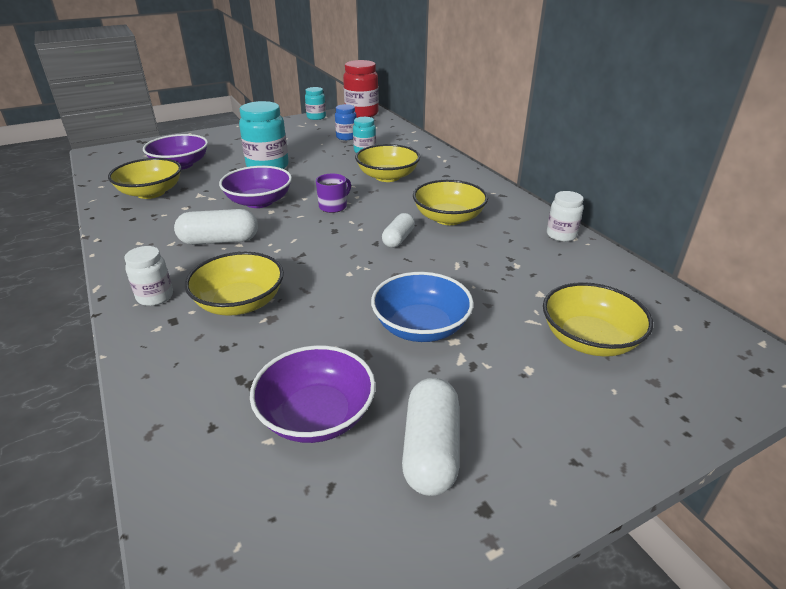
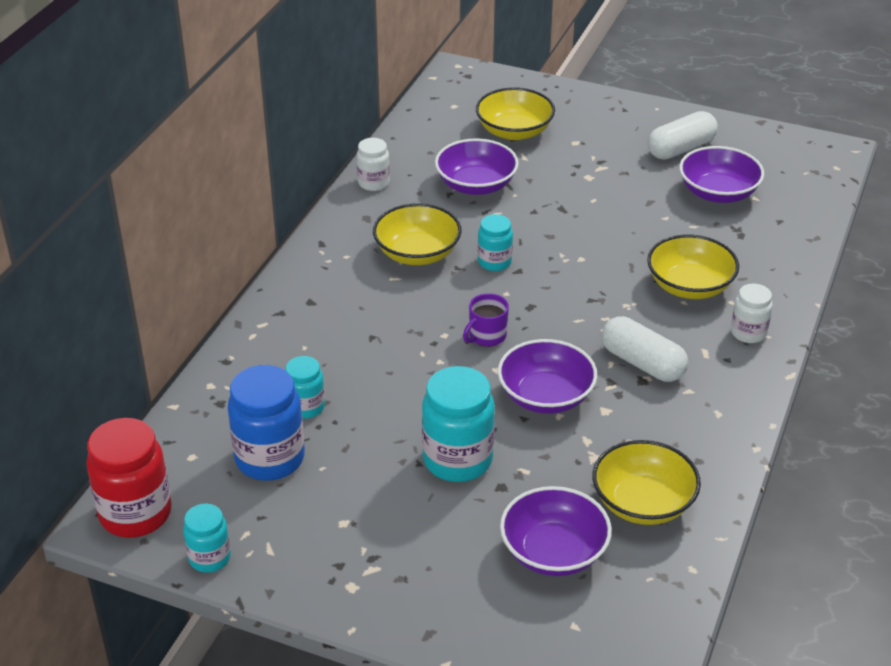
camera: 130 degrees left, 5 degrees up
purple mug [316,174,351,213] -> purple mug turned 45 degrees counterclockwise [463,293,509,347]
blue jar [335,104,357,140] -> blue jar [228,365,305,481], size x1.76
yellow bowl [355,144,420,182] -> none
blue bowl [371,272,474,342] -> none
white capsule [382,213,415,248] -> turquoise jar [478,214,513,271]
none -> purple bowl [435,138,519,195]

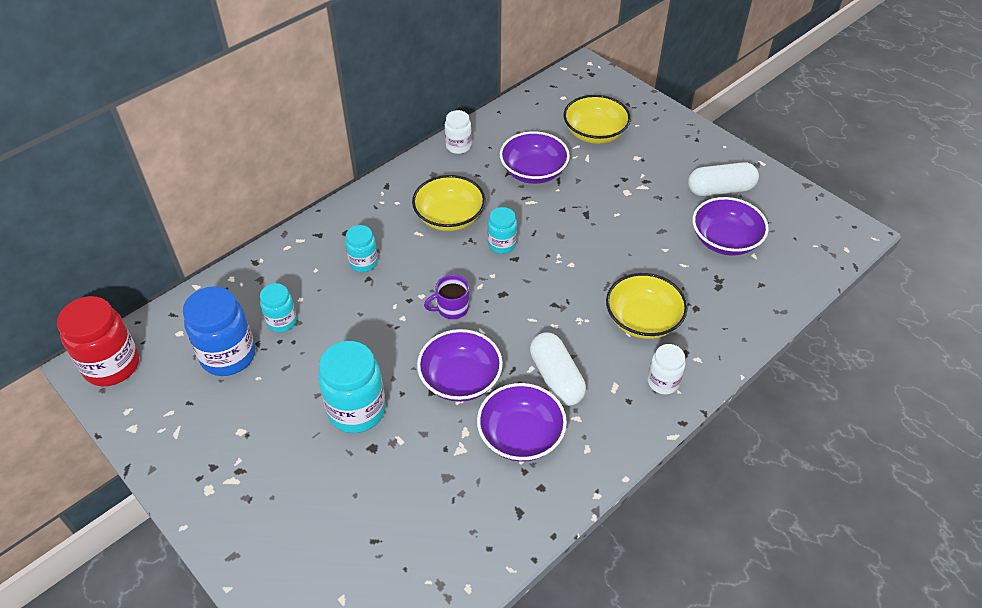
camera: 25 degrees right, 10 degrees up
turquoise jar [183,504,231,573] -> turquoise jar moved to [345,225,378,272]
purple bowl [500,486,612,576] -> purple bowl moved to [477,383,567,462]
yellow bowl [592,440,701,525] -> none

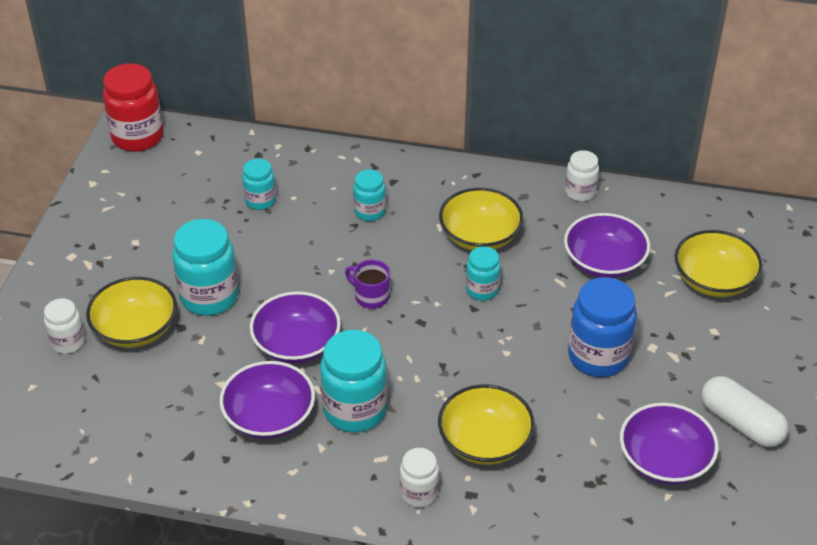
camera: 55 degrees right, 5 degrees down
blue jar [183,286,255,376] -> blue jar moved to [568,277,637,377]
white capsule [530,332,586,406] -> turquoise jar [320,330,387,433]
none -> white jar [44,298,85,354]
none -> yellow bowl [86,277,177,348]

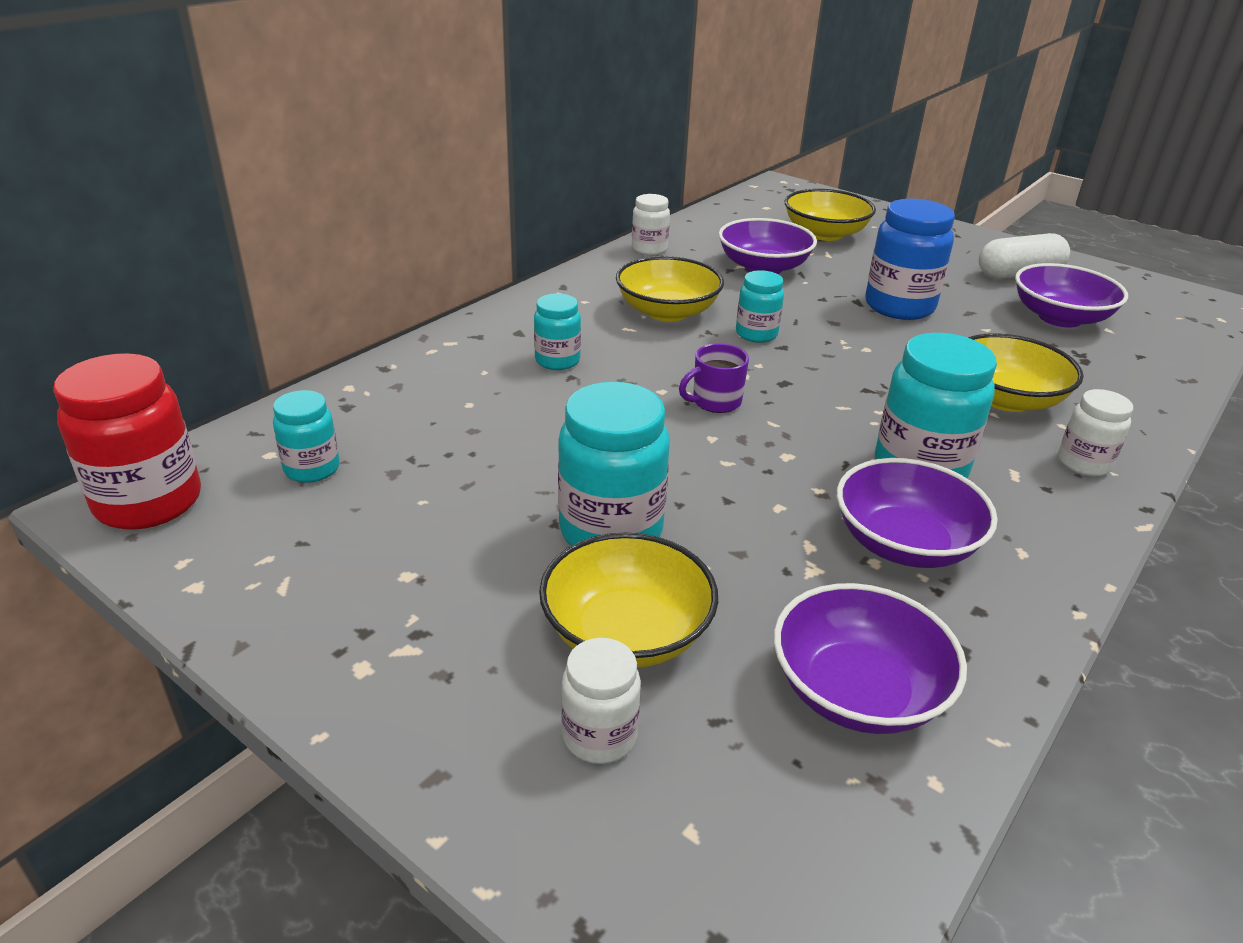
camera: 65 degrees left, 10 degrees down
turquoise jar [242,159,276,210] -> turquoise jar moved to [273,390,340,483]
purple bowl [250,291,341,364] -> purple bowl moved to [774,583,967,734]

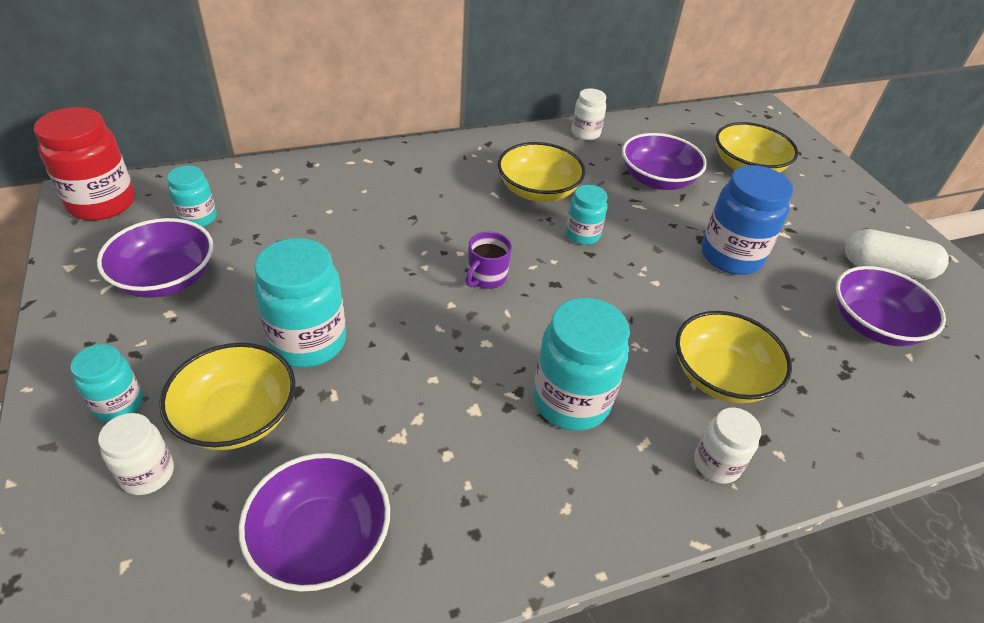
camera: 30 degrees right, 10 degrees up
turquoise jar [534,293,581,370] -> turquoise jar moved to [70,344,143,422]
purple mug [679,343,749,413] -> purple mug turned 60 degrees counterclockwise [466,232,512,289]
purple bowl [837,458,998,568] -> purple bowl moved to [97,218,213,298]

